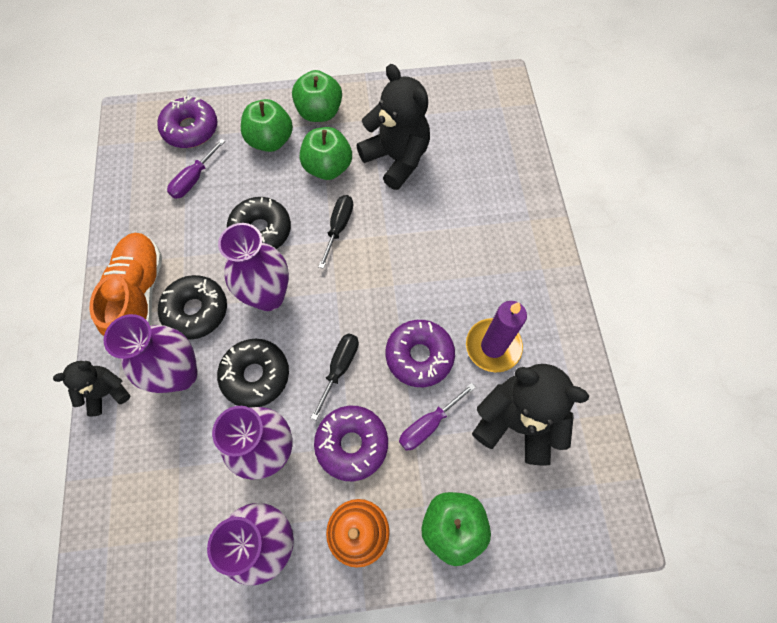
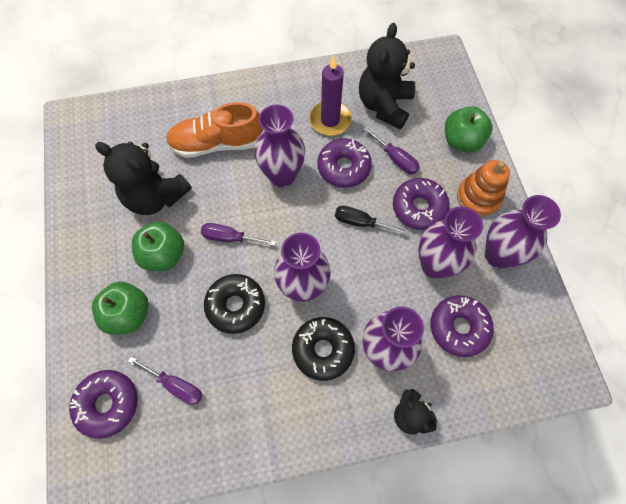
camera: 95 degrees left, 0 degrees up
orange shoe [90,233,162,336] -> orange shoe moved to [166,102,264,158]
black donut [217,339,289,408] -> none
green apple [292,70,342,122] -> none
black screwdriver [318,195,353,269] -> purple screwdriver [201,223,276,246]
black teddy bear [357,64,430,190] -> black teddy bear turned 105 degrees counterclockwise [95,141,192,215]
none -> purple vase [254,104,305,187]
none -> purple donut [431,295,494,357]

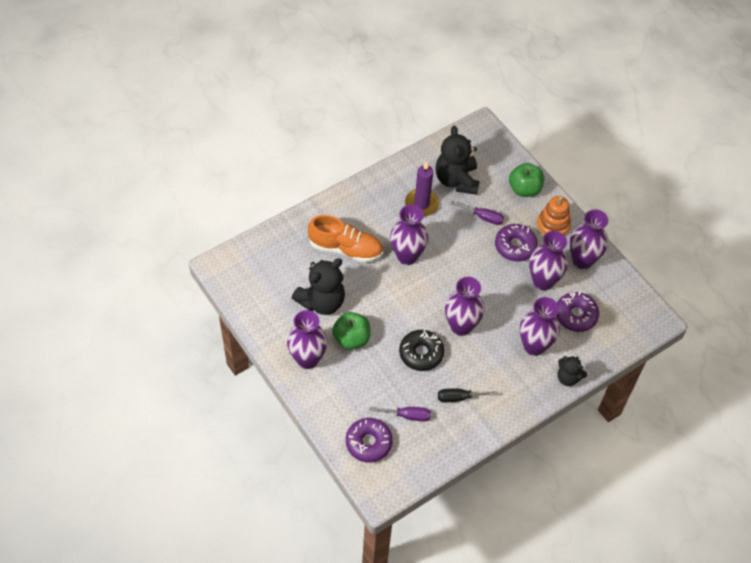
camera: 25 degrees left, 10 degrees down
green apple [92,281,149,335] -> none
black teddy bear [95,141,192,215] -> black teddy bear turned 45 degrees counterclockwise [292,258,345,315]
orange shoe [166,102,264,158] -> orange shoe turned 135 degrees counterclockwise [308,215,383,263]
purple screwdriver [201,223,276,246] -> none
black donut [292,317,355,381] -> none
purple donut [317,138,372,188] -> none
black screwdriver [335,206,409,235] -> black screwdriver moved to [438,389,498,402]
none -> purple vase [287,310,328,369]

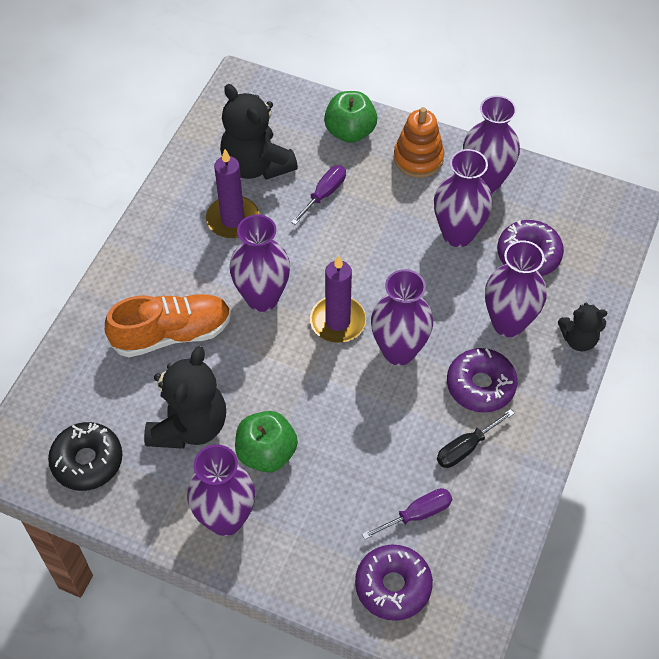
camera: 30 degrees left, 0 degrees up
black donut [399,330,444,371] -> black donut moved to [48,422,122,491]
purple screwdriver [451,201,504,225] -> purple screwdriver turned 45 degrees counterclockwise [291,165,346,225]
purple donut [495,224,538,261] -> purple donut moved to [447,348,518,413]
none -> purple candle [310,255,366,343]

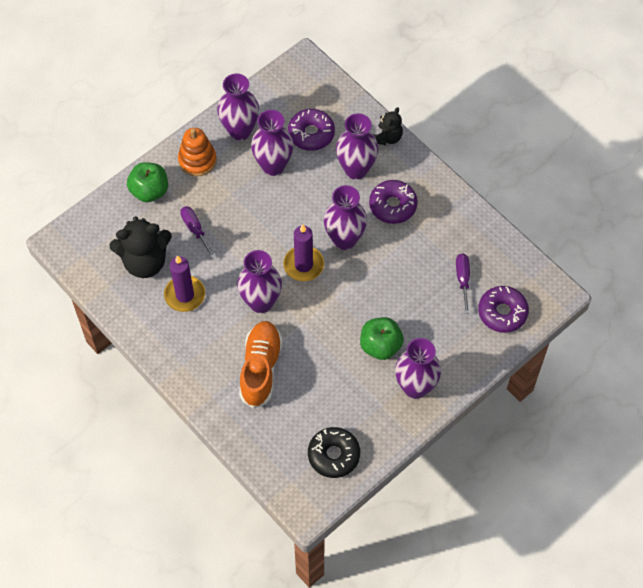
camera: 65 degrees left, 5 degrees up
black teddy bear [144,346,226,449] -> none
black screwdriver [437,409,515,468] -> none

